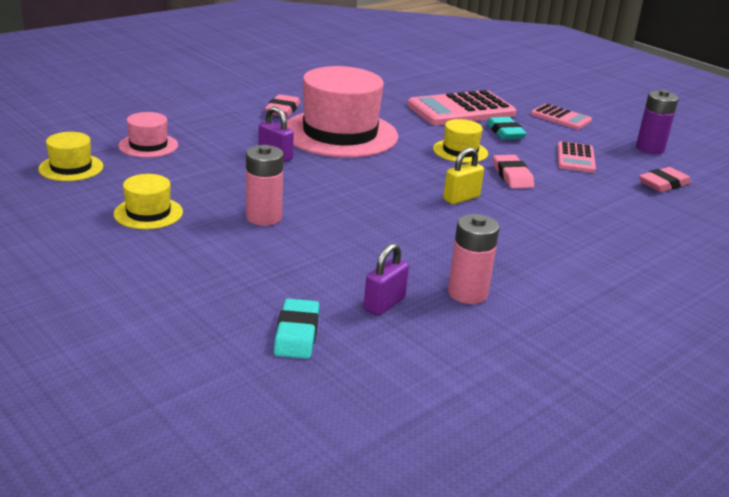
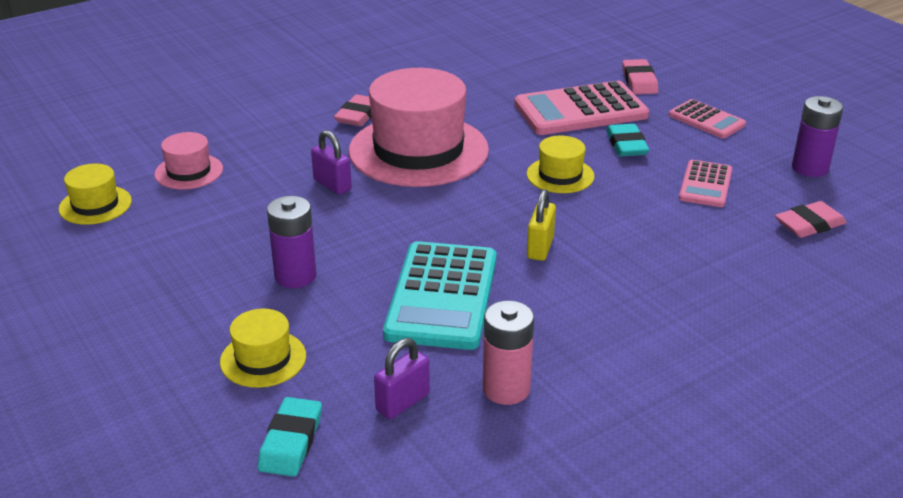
camera: 10 degrees right, 5 degrees up
yellow hat [114,174,183,229] -> yellow hat moved to [220,309,306,388]
pink battery [246,145,284,226] -> purple battery [267,196,317,288]
yellow padlock [443,147,484,204] -> yellow padlock turned 45 degrees counterclockwise [527,189,556,261]
pink eraser [493,155,534,189] -> pink eraser moved to [622,59,658,94]
none -> turquoise calculator [383,241,497,350]

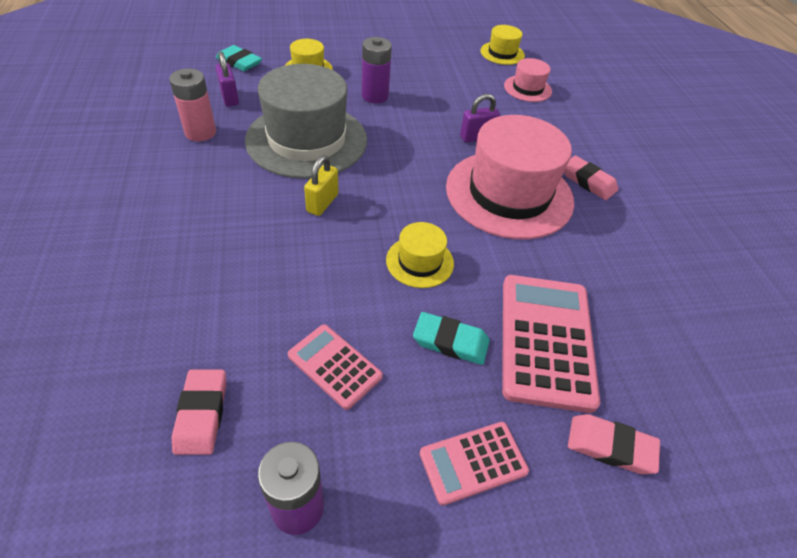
camera: 110 degrees right, 15 degrees up
turquoise calculator [383,241,497,350] -> grey hat [245,64,367,179]
yellow padlock [527,189,556,261] -> yellow padlock turned 75 degrees clockwise [304,155,338,216]

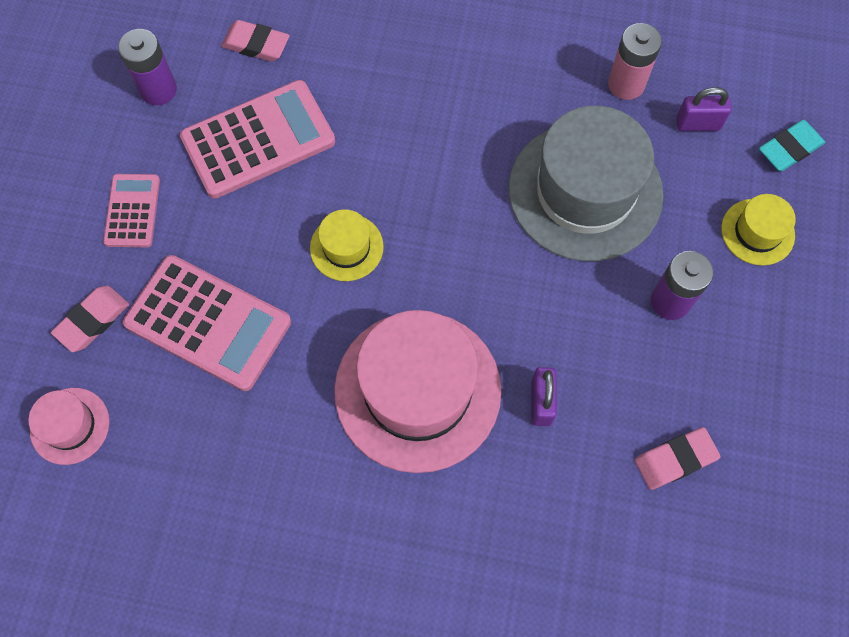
camera: 115 degrees right, 20 degrees up
pink calculator [288,324,383,410] -> pink calculator [180,80,335,199], size x1.79
yellow padlock [304,155,338,216] -> none
turquoise eraser [413,312,490,365] -> none
yellow hat [480,25,525,65] -> none
pink hat [504,58,552,102] -> pink hat moved to [28,388,109,465]
pink eraser [564,156,618,200] -> pink eraser moved to [635,427,721,490]

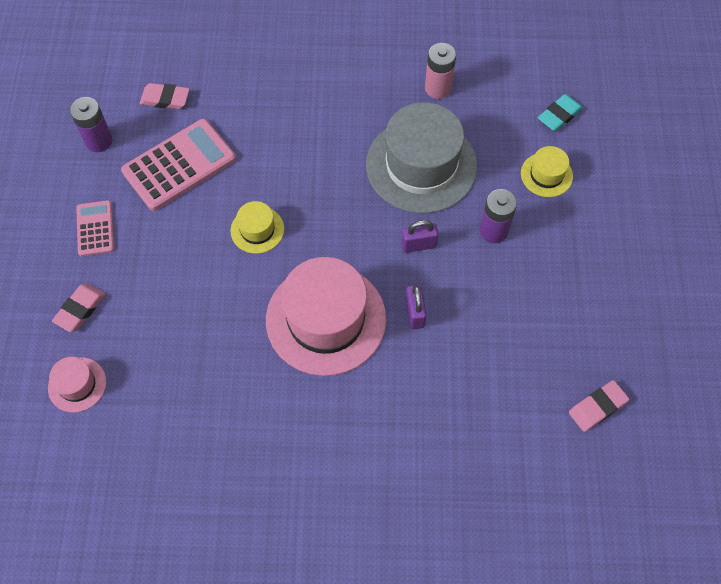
camera: 10 degrees left, 5 degrees down
pink calculator [123,255,291,391] -> none
pink eraser [635,427,721,490] -> pink eraser moved to [569,380,629,432]
purple padlock [676,87,732,131] -> purple padlock moved to [401,220,439,253]

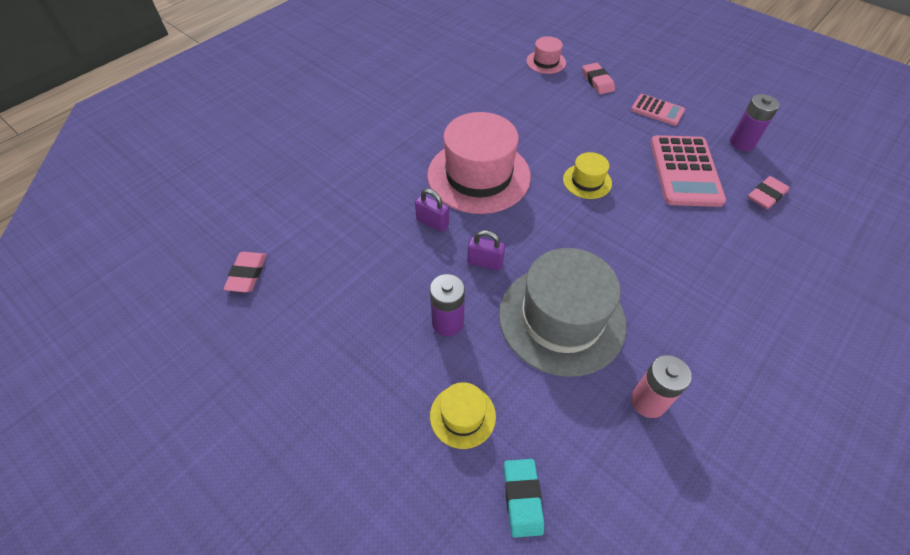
camera: 130 degrees right, 10 degrees down
purple padlock [401,220,439,253] -> purple padlock turned 75 degrees clockwise [467,230,505,270]

